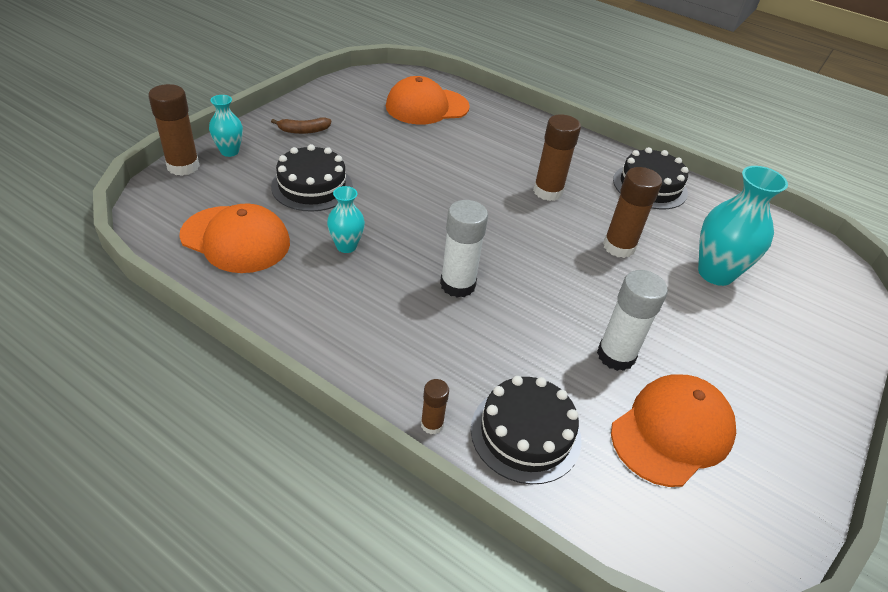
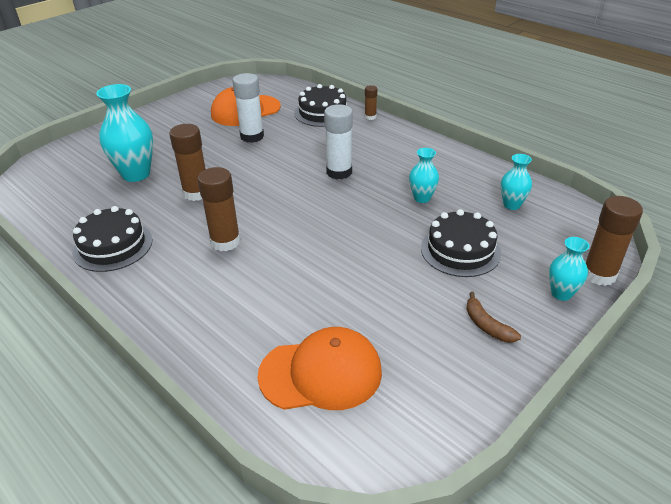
camera: 165 degrees left, 5 degrees down
orange cap [179,204,290,273] -> turquoise vase [501,154,532,210]
brown banana [271,117,331,134] -> brown banana turned 120 degrees counterclockwise [466,292,521,342]

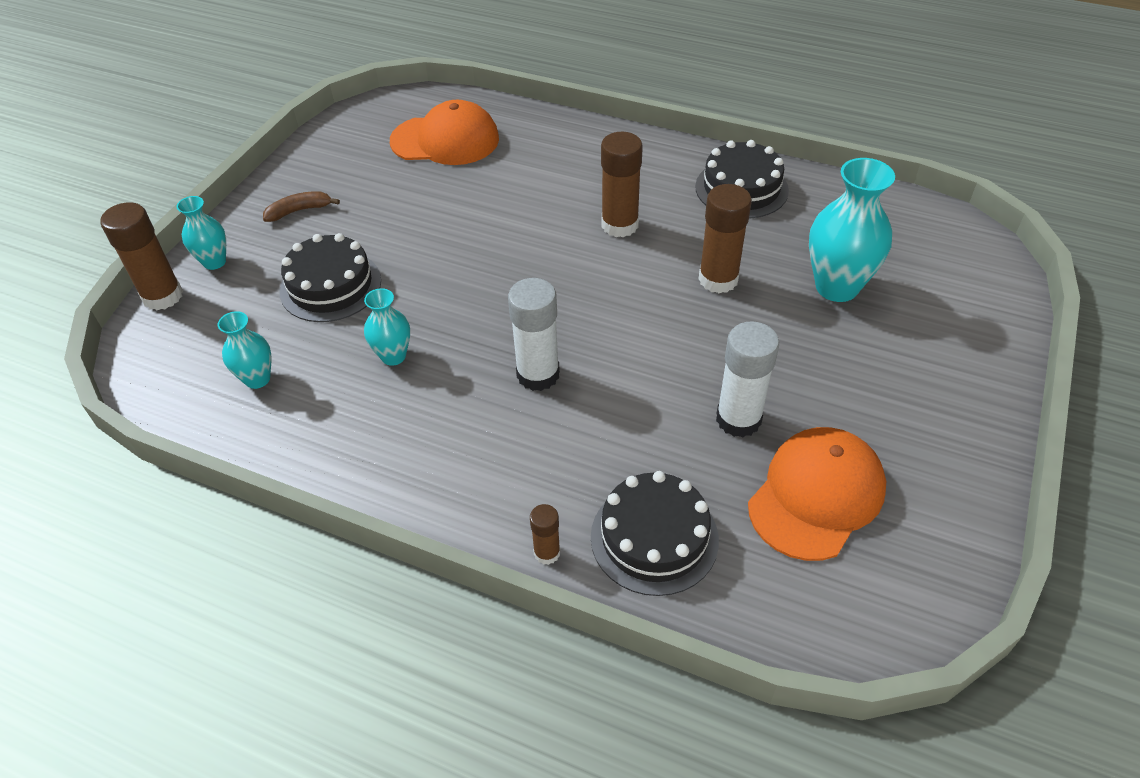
camera: 160 degrees right, 10 degrees up
orange cap [258,327,382,410] -> orange cap turned 150 degrees counterclockwise [390,100,499,165]
brown banana [466,292,521,342] -> brown banana turned 60 degrees counterclockwise [263,191,340,222]

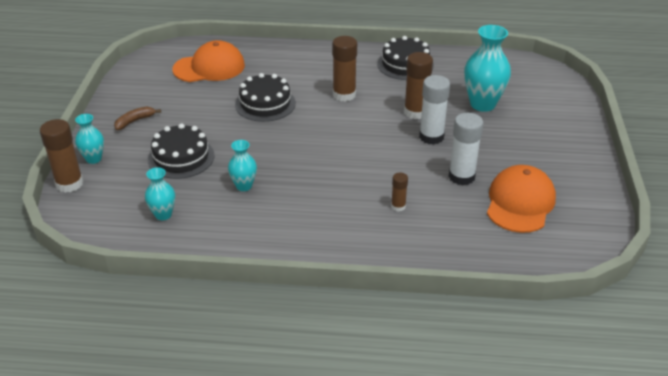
camera: 20 degrees left, 10 degrees down
white glue stick [508,278,560,391] -> white glue stick moved to [419,75,450,145]
brown glue stick [530,504,560,565] -> brown glue stick moved to [391,172,408,211]
black cake [591,471,719,596] -> black cake moved to [235,73,296,122]

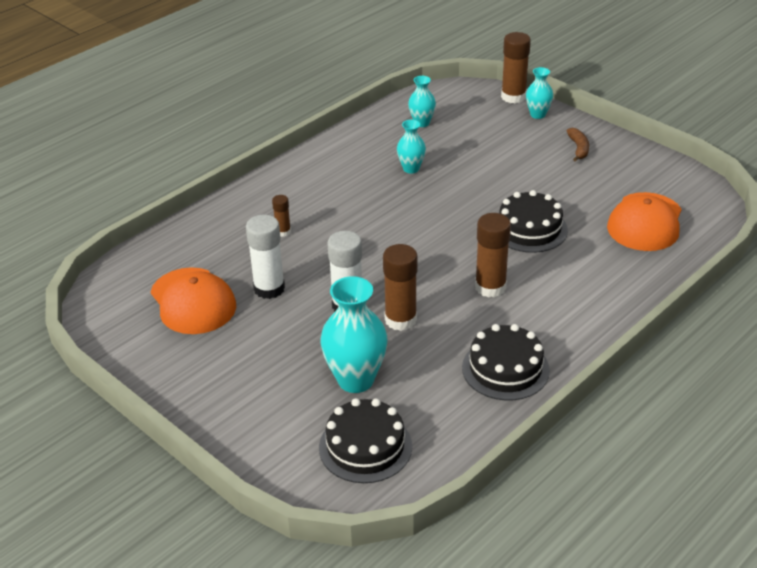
camera: 130 degrees right, 0 degrees up
black cake [148,123,214,179] -> black cake moved to [319,398,412,483]

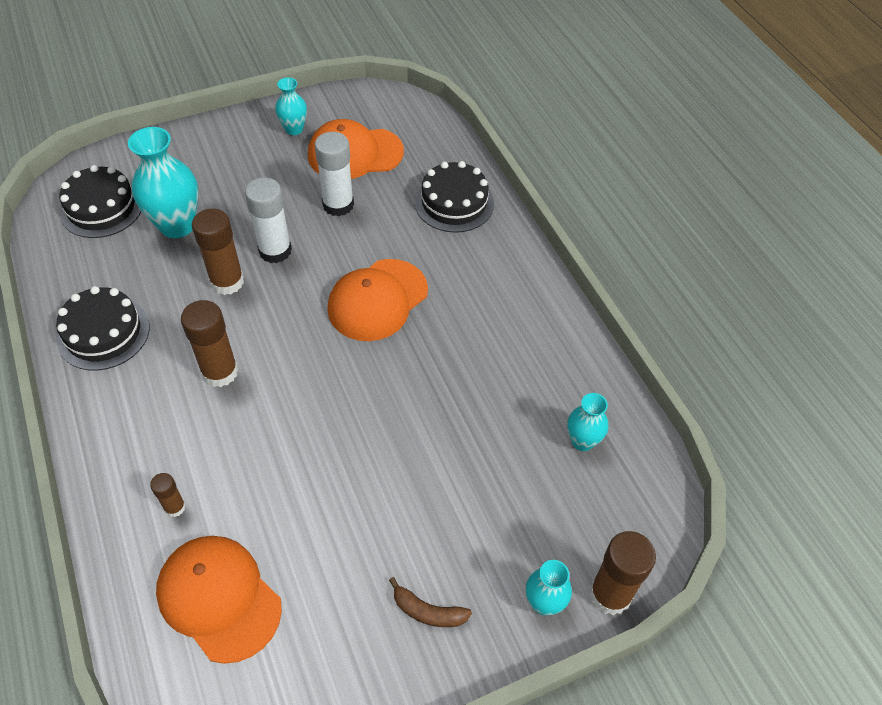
camera: 110 degrees right, 15 degrees up
brown glue stick [272,195,291,237] -> brown glue stick moved to [150,473,186,517]
turquoise vase [397,120,426,174] -> turquoise vase moved to [275,77,307,135]
black cake [500,190,568,253] -> black cake moved to [415,161,494,233]
none -> orange cap [327,259,428,341]

